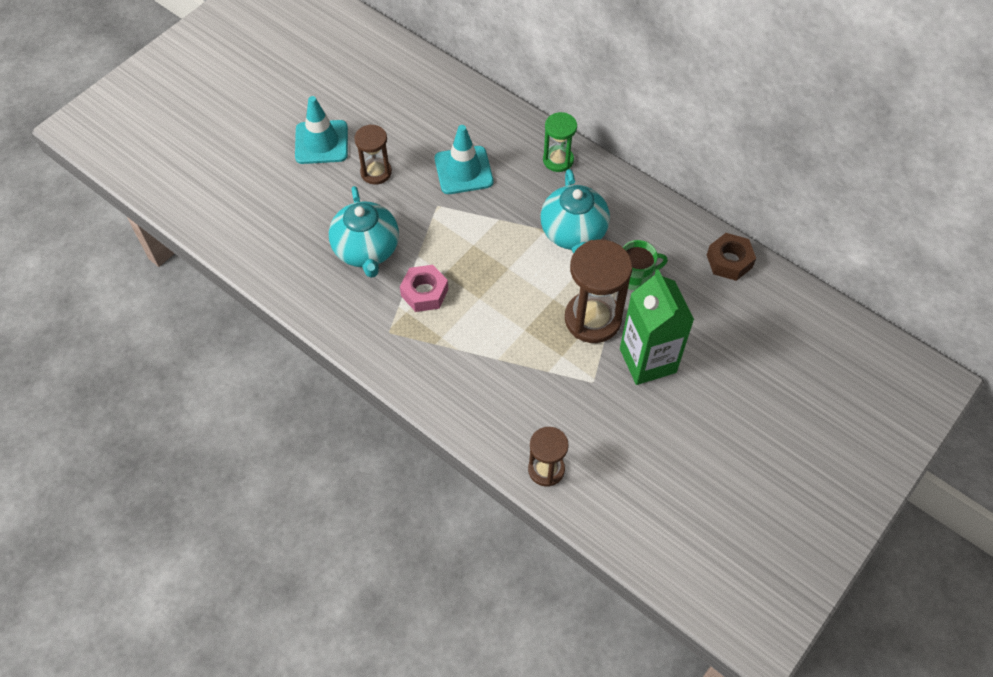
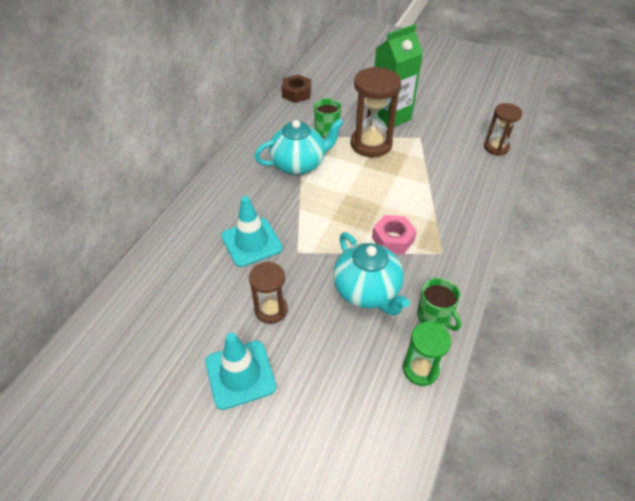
camera: 105 degrees left, 10 degrees down
turquoise teapot [329,186,399,278] -> turquoise teapot turned 90 degrees clockwise [333,232,410,316]
green hourglass [543,112,577,172] -> green hourglass moved to [403,322,451,386]
none -> green mug [417,278,461,331]

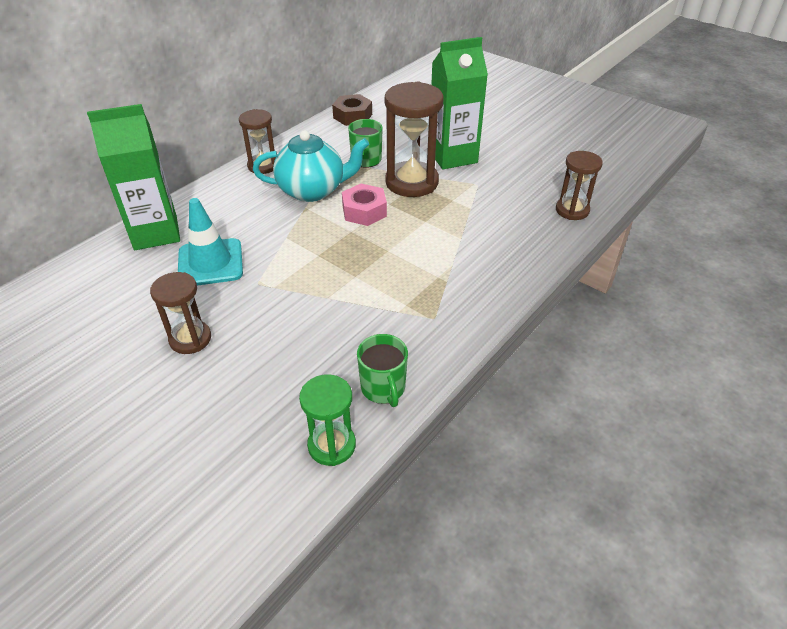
camera: 15 degrees right, 5 degrees down
turquoise traffic cone [205,333,276,410] -> none
turquoise teapot [333,232,410,316] -> none
pink nut [372,215,417,254] -> pink nut moved to [342,184,387,226]
none -> green carton [87,104,180,250]
none -> brown hourglass [239,109,276,174]

